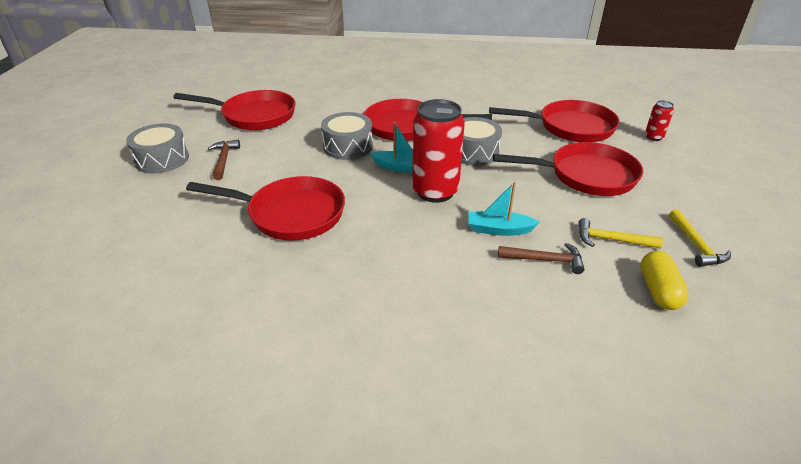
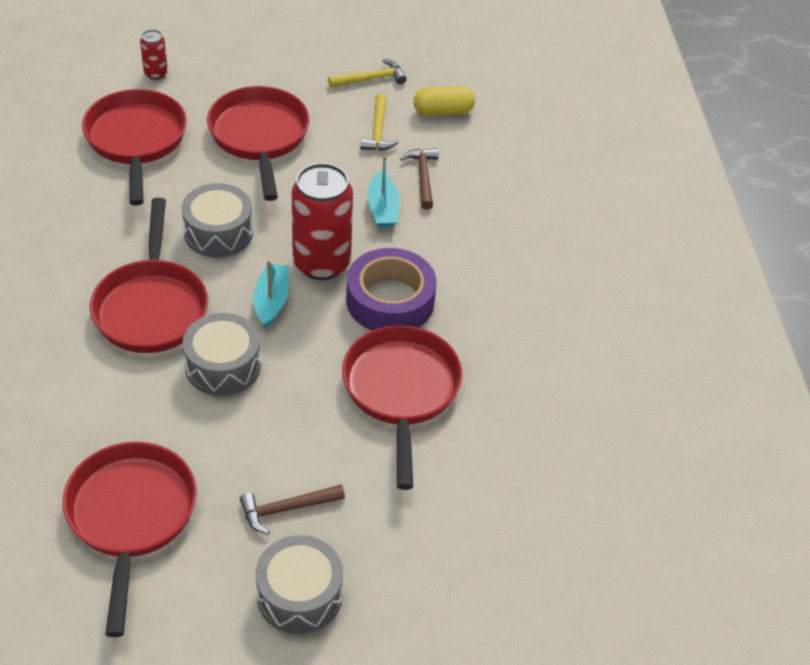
camera: 105 degrees left, 10 degrees up
none -> purple tape [346,248,437,331]

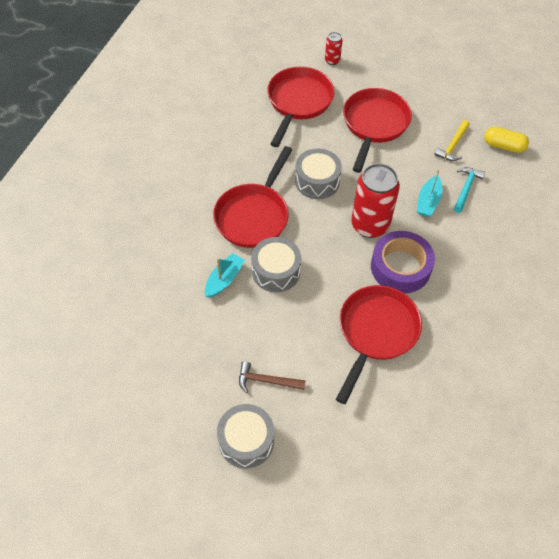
camera: 30 degrees right, 10 degrees up
red pan [63,442,197,637] -> none
turquoise boat [253,260,289,328] -> turquoise boat moved to [205,253,245,298]
yellow hammer [328,59,407,88] -> none
brown hammer [400,148,438,210] -> turquoise hammer [454,167,485,213]

